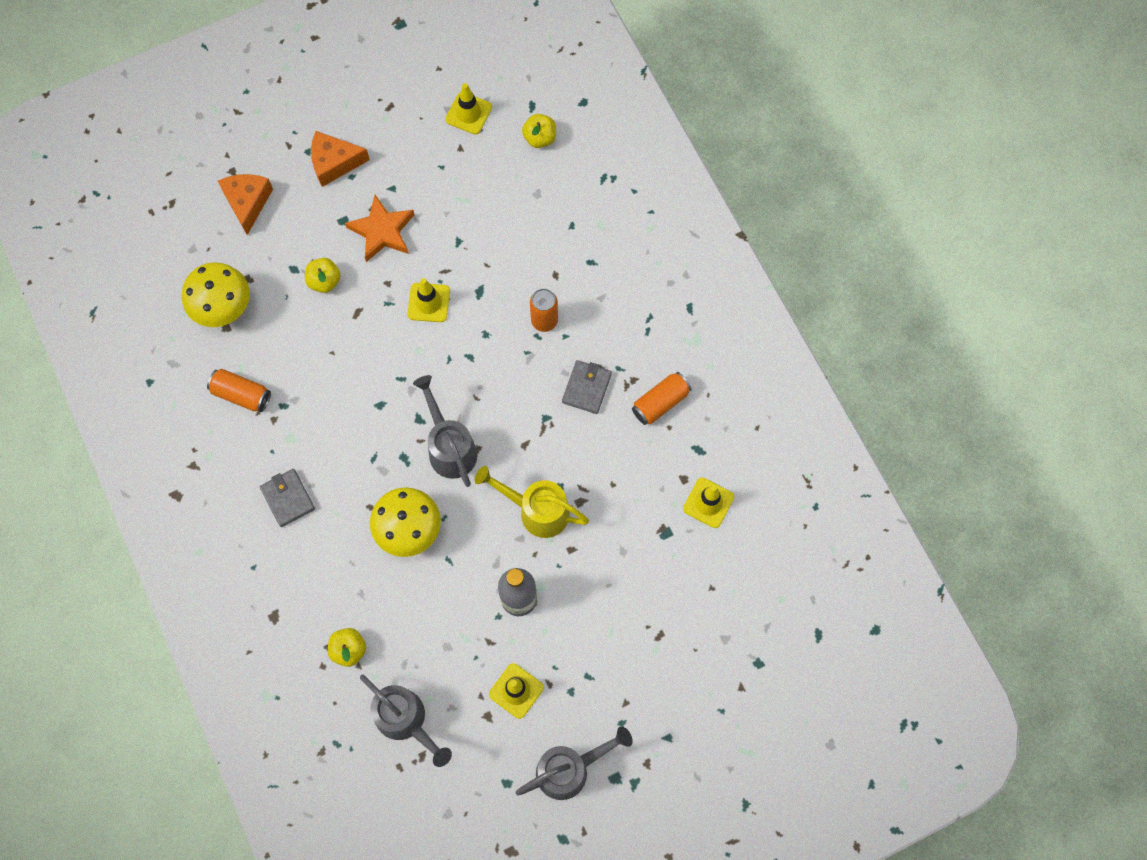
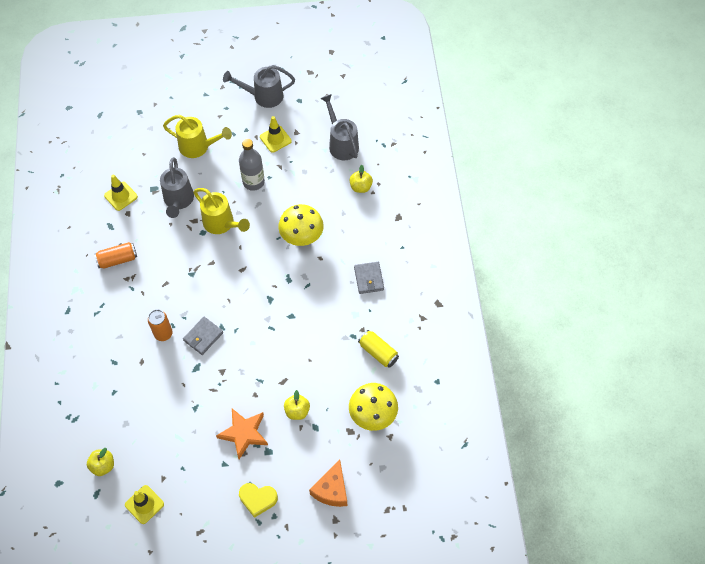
camera: 160 degrees left, 10 degrees down
orange can [207,369,271,412] -> yellow can [358,330,399,368]
orange cheese [311,131,370,187] -> yellow heart [239,483,278,518]
yellow traffic cone [408,278,450,322] -> none
grey watering can [413,375,477,487] -> grey watering can moved to [160,157,194,218]
grey wallet [562,360,612,414] -> grey wallet moved to [183,317,223,355]
none -> yellow watering can [163,115,232,158]

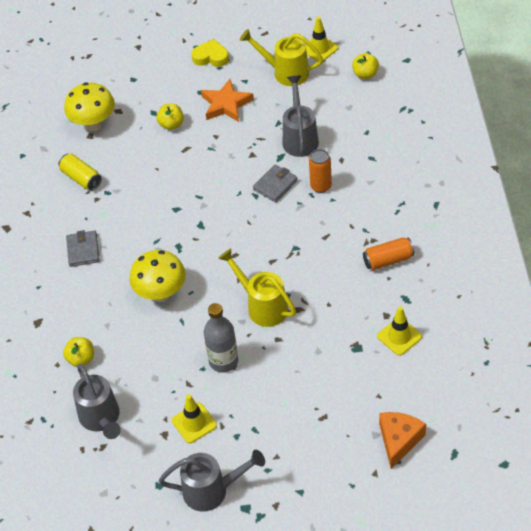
camera: 175 degrees left, 10 degrees down
grey watering can [160,157,194,218] -> grey watering can moved to [283,76,319,157]
yellow watering can [163,115,232,158] -> yellow watering can moved to [240,29,323,86]
orange cheese [309,460,347,507] -> orange cheese moved to [379,412,426,469]

